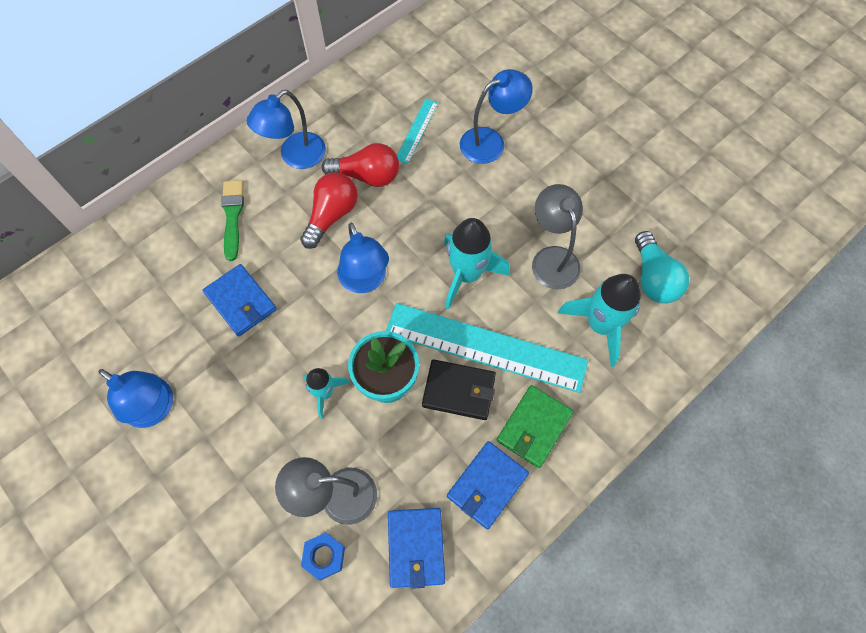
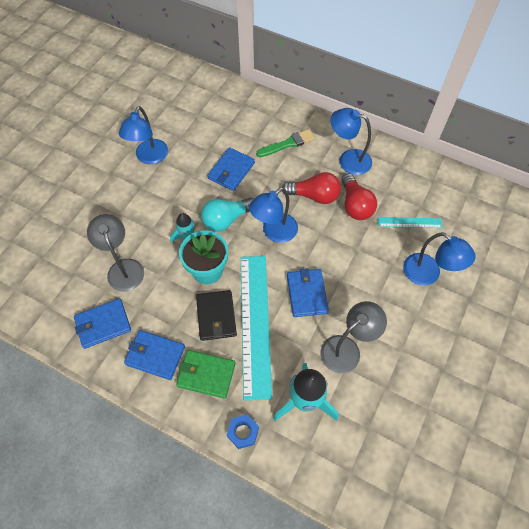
camera: 70 degrees right, 5 degrees down
blue nut [301,532,345,580] -> blue nut moved to [227,414,259,449]
turquoise rocket [444,218,510,310] -> blue wallet [287,268,329,317]
turquoise light bulb [635,231,689,303] -> turquoise light bulb moved to [201,197,254,232]

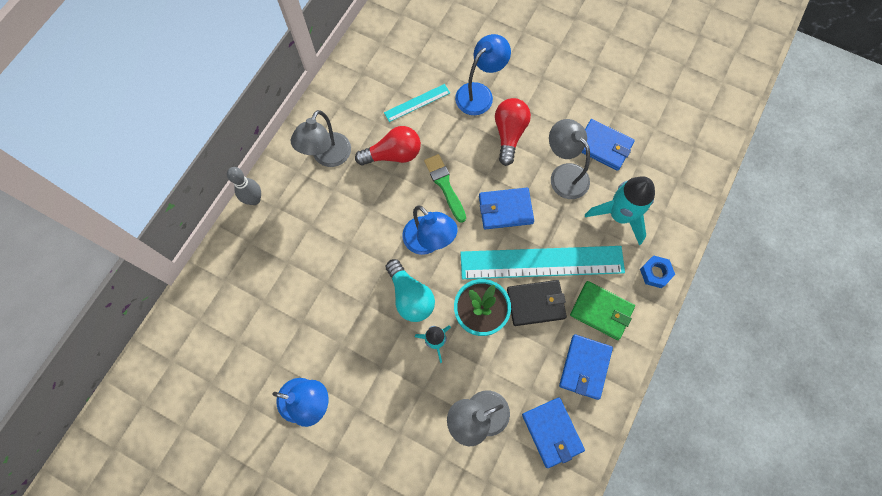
camera: 90 degrees left, 10 degrees up
green wallet [176,350,236,399] -> green wallet turned 75 degrees counterclockwise [570,281,635,340]
blue wallet [207,147,255,191] -> blue wallet moved to [581,119,635,171]
green brush [256,129,315,157] -> green brush moved to [424,154,466,223]
red light bulb [282,172,341,204] -> red light bulb moved to [495,98,531,166]
blue lamp [331,108,372,175] -> grey lamp [291,110,351,167]
turquoise ruler [378,217,443,228] -> turquoise ruler turned 60 degrees clockwise [384,84,450,122]
none -> grey bowling pin [227,167,261,205]

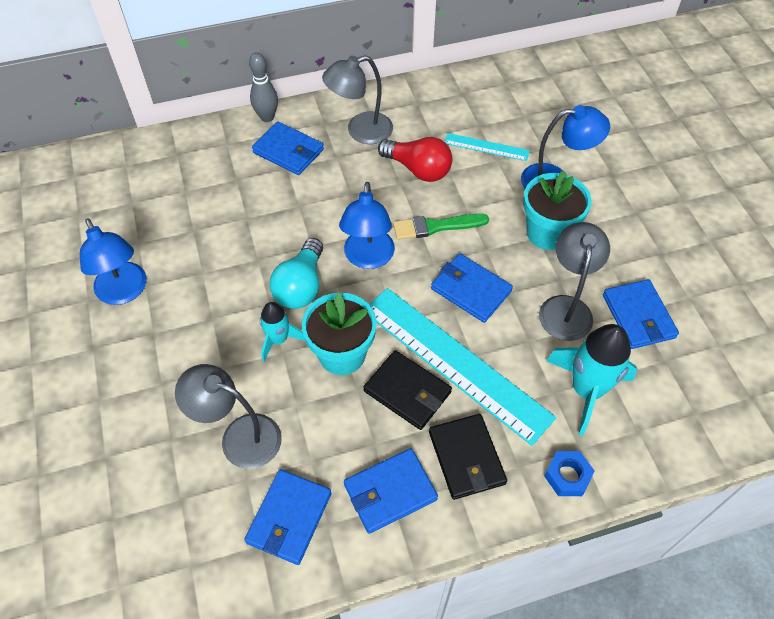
camera: 45 degrees right, 15 degrees down
green brush [424,154,466,223] -> green brush turned 120 degrees counterclockwise [393,214,489,240]
red light bulb [495,98,531,166] -> turquoise flower pot [523,170,592,250]
green wallet [570,281,635,340] -> black wallet [429,414,507,500]
none -> blue wallet [252,121,324,175]

